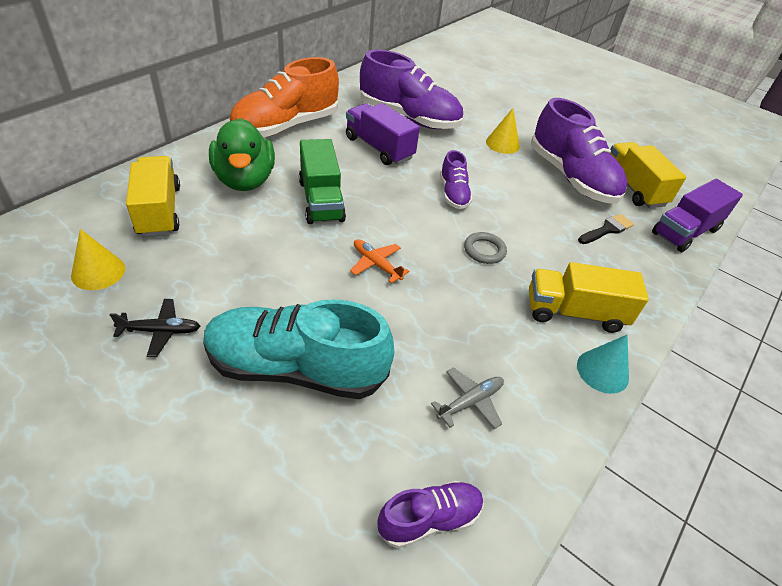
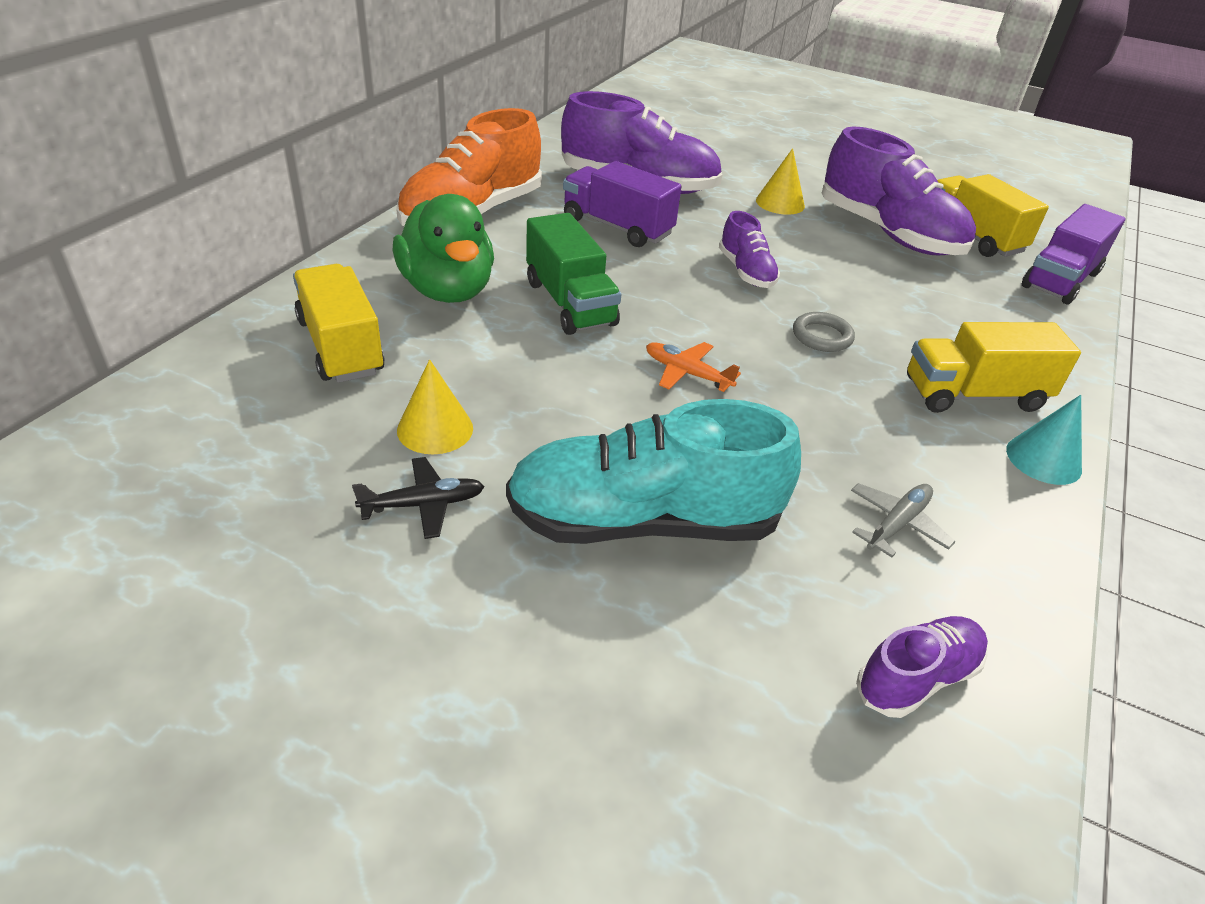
camera: 10 degrees left, 5 degrees down
yellow cone [71,229,125,290] -> yellow cone moved to [397,359,473,454]
black brush [578,214,634,244] -> none

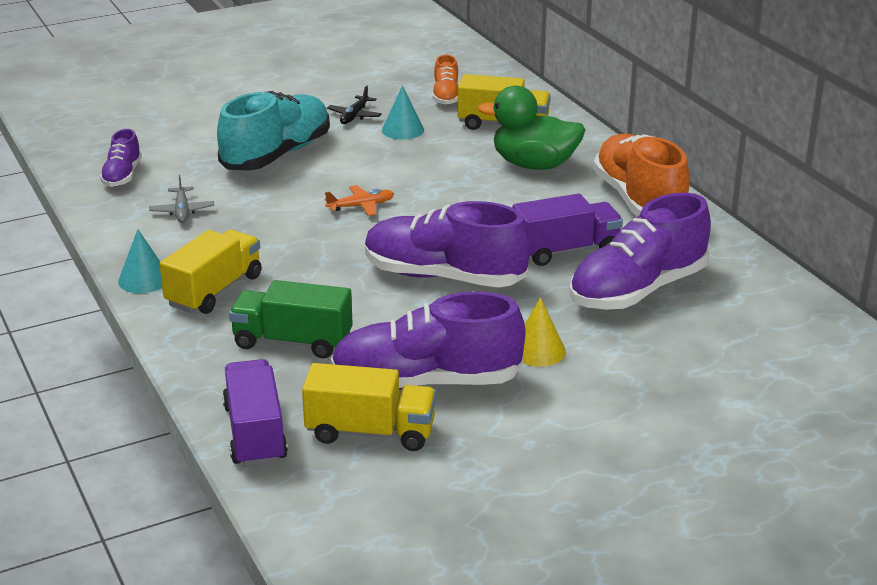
camera: 130 degrees right, 10 degrees down
yellow cone [397,359,473,454] -> turquoise cone [382,85,424,140]
green truck [526,213,621,335] -> green truck moved to [229,280,353,358]
purple shoe [719,211,780,288] -> purple shoe [365,201,530,288], size x1.98
grey ring [793,312,855,352] -> none
none -> orange shoe [432,55,458,105]

